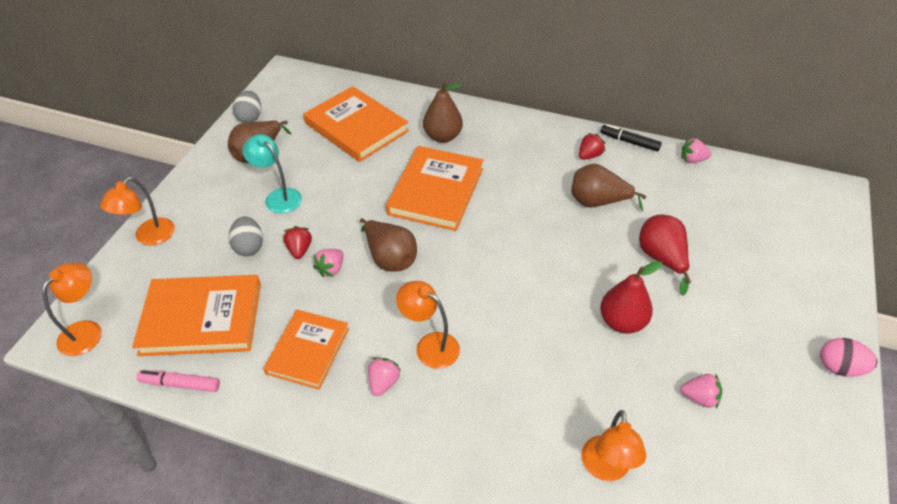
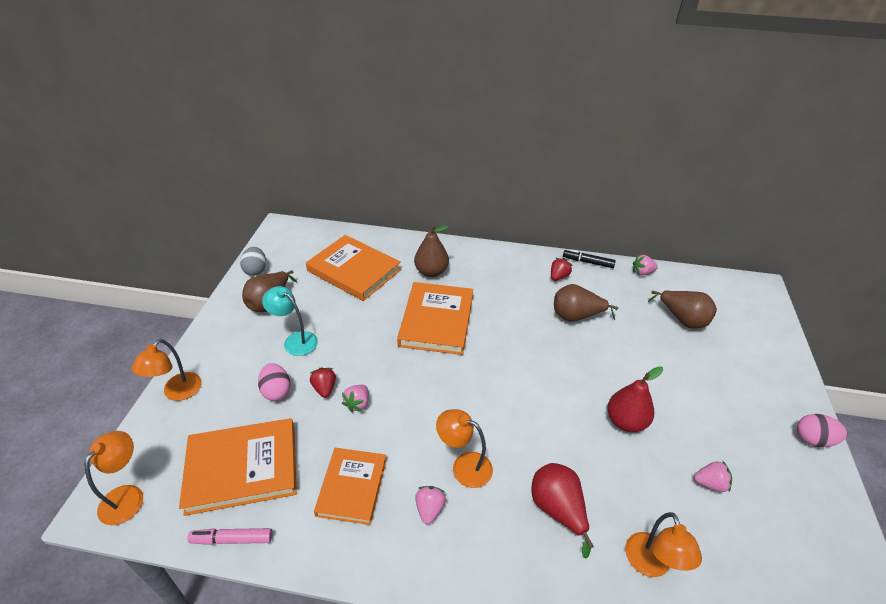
camera: 10 degrees left, 5 degrees down
grey egg [229,216,263,256] -> pink egg [258,363,290,401]
brown pear [360,218,417,272] -> brown pear moved to [648,290,717,329]
red pear [639,214,691,296] -> red pear moved to [532,463,594,559]

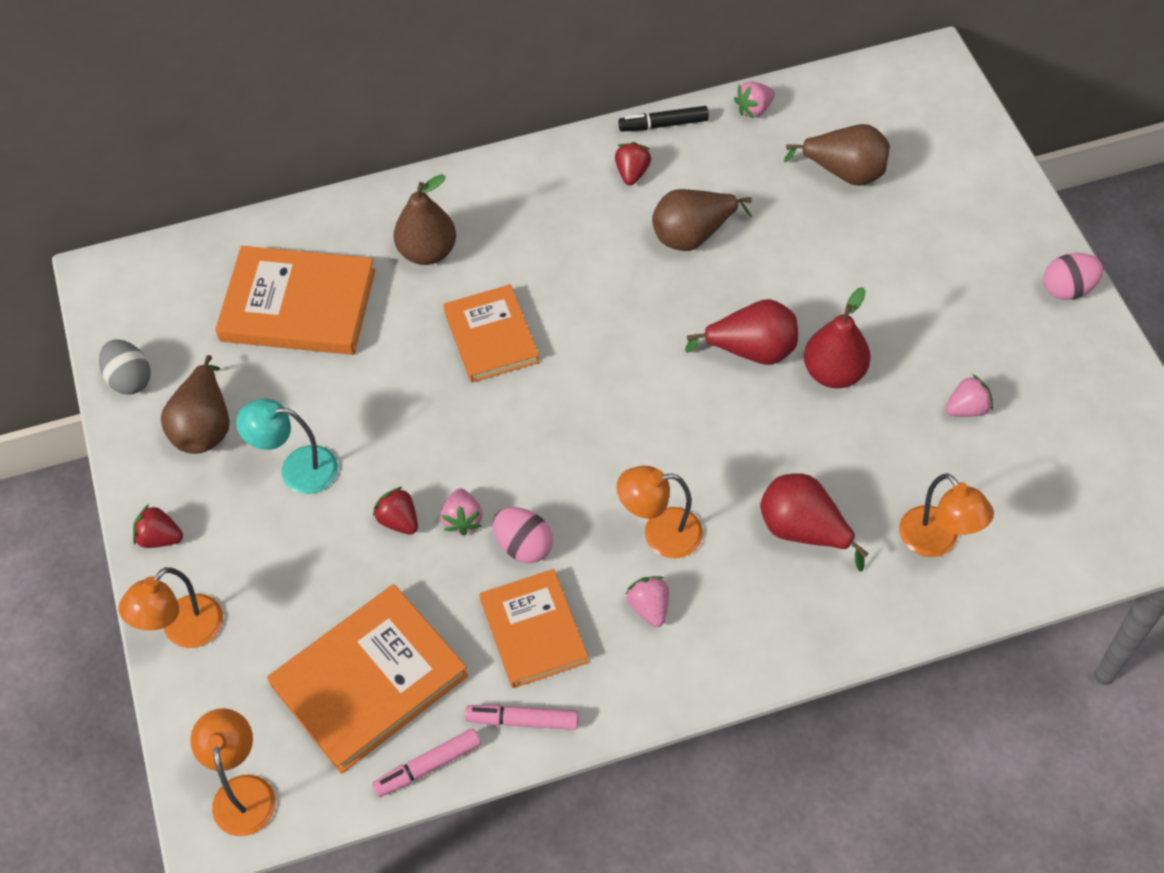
camera: 25 degrees left, 15 degrees up
orange lamp [131,339,202,401] -> orange lamp turned 45 degrees clockwise [118,567,223,648]
pink egg [258,363,290,401] -> pink egg moved to [493,507,553,563]
orange book [397,282,473,355] -> orange book [443,284,540,383], size x0.67
none -> red strawberry [133,504,183,548]
none -> pink marker [465,705,579,730]
none -> red pear [685,299,798,365]

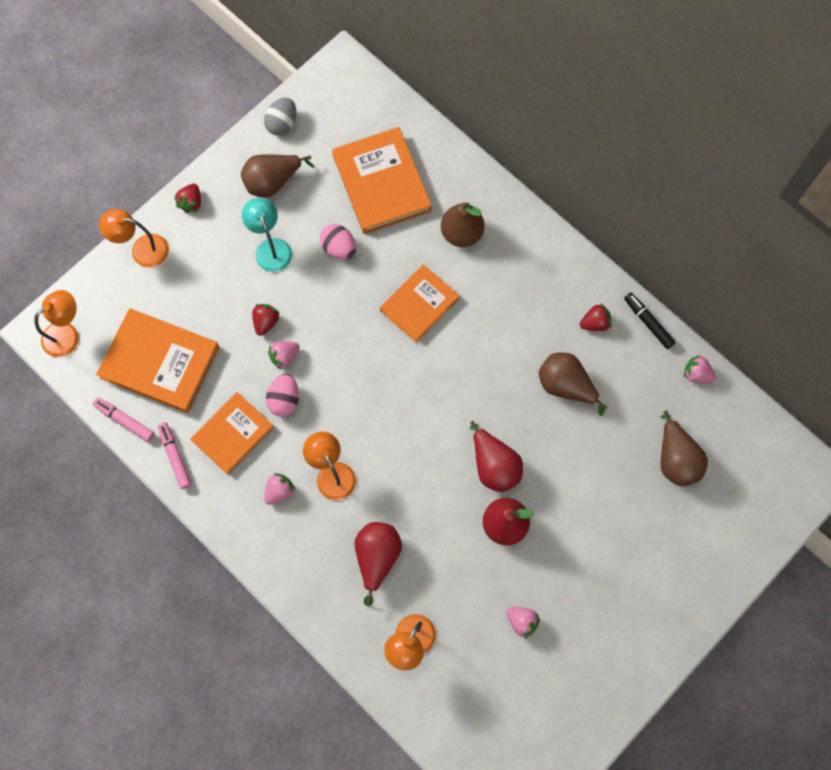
camera: 60 degrees right, 15 degrees up
red strawberry [133,504,183,548] -> red strawberry turned 150 degrees counterclockwise [174,184,201,213]
pink egg [1044,253,1104,300] -> pink egg moved to [320,224,356,260]

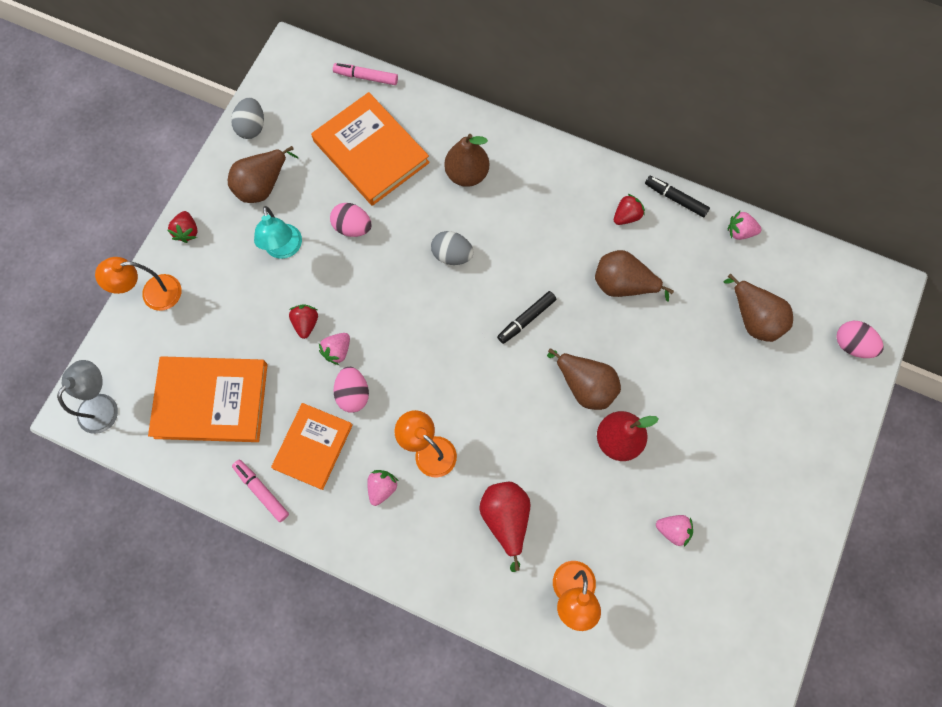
camera: 20 degrees left, 0 degrees up
orange lamp [34,290,79,357] -> grey lamp [57,360,118,434]
pink marker [93,398,155,442] -> pink marker moved to [333,63,398,85]
turquoise lamp [242,197,292,272] -> turquoise lamp turned 150 degrees counterclockwise [254,206,302,259]
orange book [380,265,459,342] -> grey egg [431,231,474,265]
red pear [470,421,523,492] -> brown pear [547,348,621,410]
none -> black marker [497,291,556,344]
none -> pink egg [836,321,884,358]

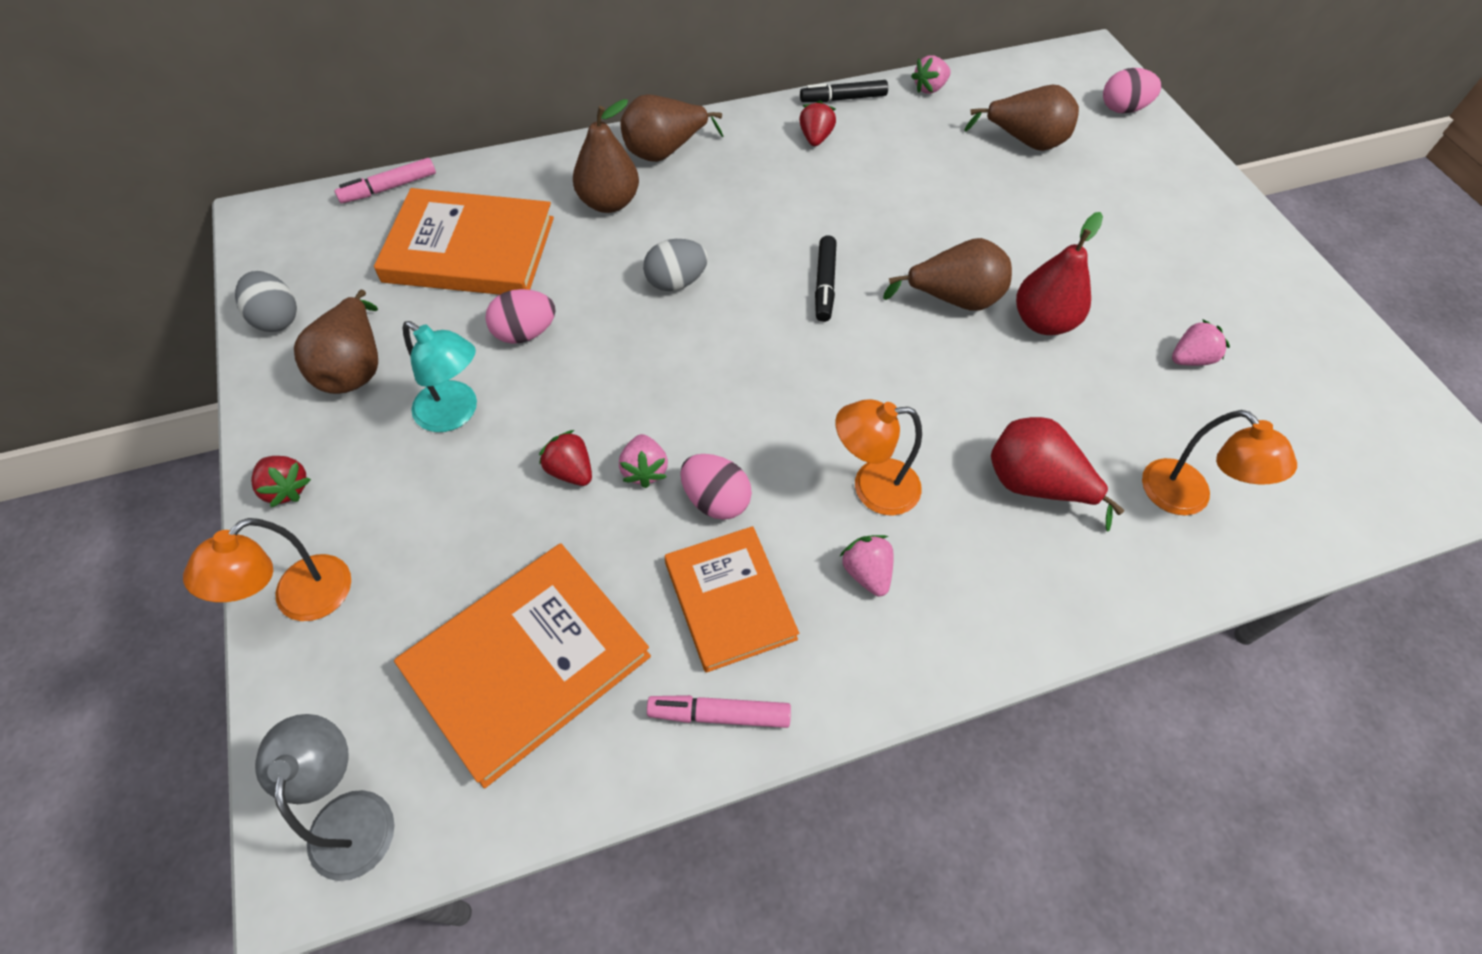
camera: 45 degrees left, 15 degrees down
brown pear [595,250,674,302] -> brown pear moved to [620,94,724,162]

